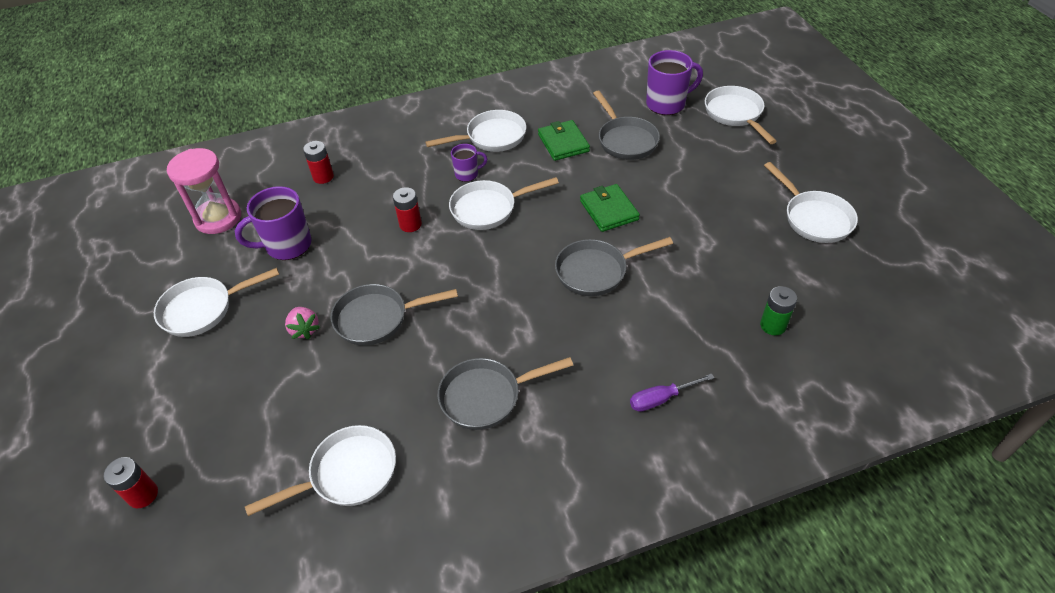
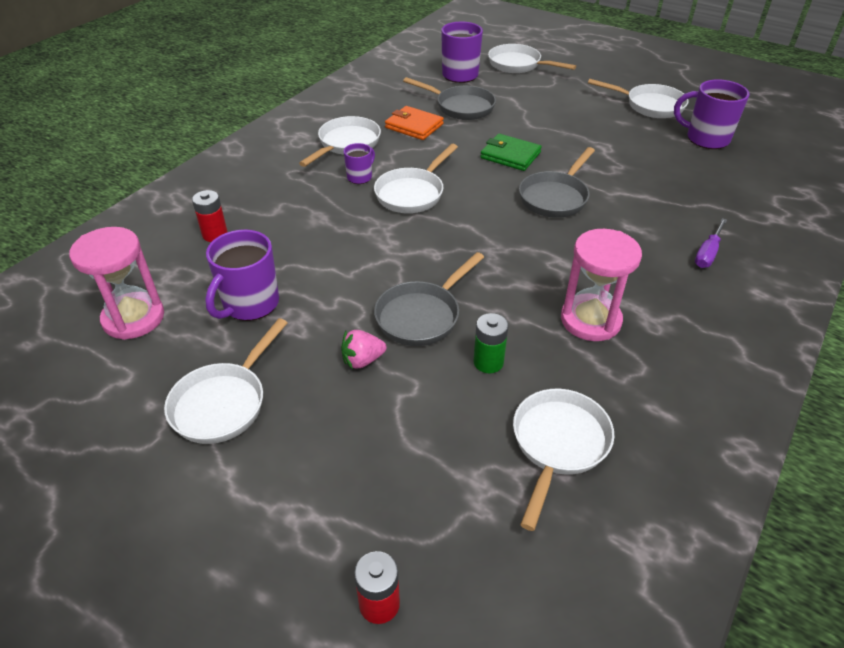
camera: 40 degrees left, 5 degrees down
pink strawberry [285,307,320,339] -> pink strawberry turned 135 degrees clockwise [341,330,386,370]
red battery [393,187,422,232] -> none
grey pan [438,357,573,430] -> pink hourglass [561,229,642,341]
green wallet [538,120,590,161] -> orange wallet [385,106,444,140]
green battery [760,286,797,335] -> green battery moved to [473,313,508,373]
none -> purple mug [674,79,749,149]

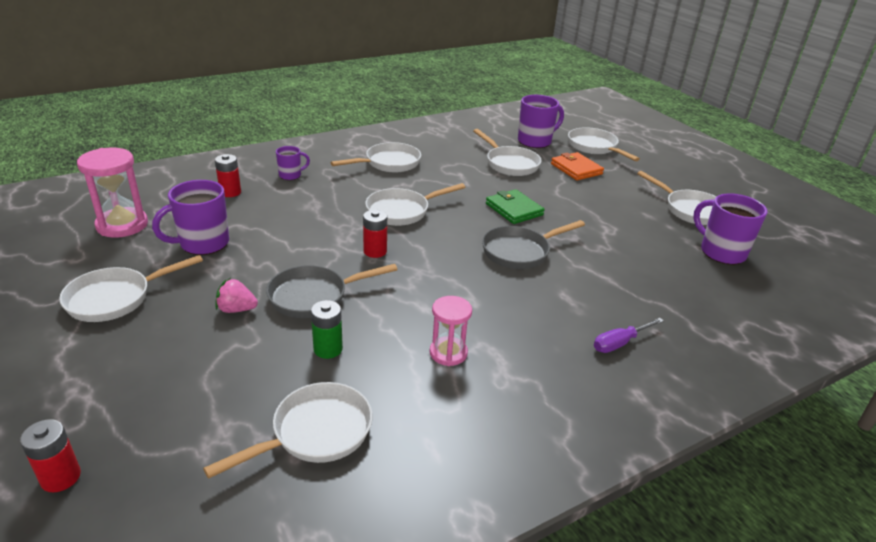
camera: 25 degrees right, 10 degrees down
purple mug [344,143,375,184] -> purple mug moved to [276,146,310,180]
orange wallet [385,106,444,140] -> orange wallet moved to [551,152,604,180]
grey pan [403,77,496,120] -> white pan [473,129,542,176]
pink hourglass [561,229,642,341] -> pink hourglass [430,296,472,366], size x0.64
none -> red battery [363,210,387,258]

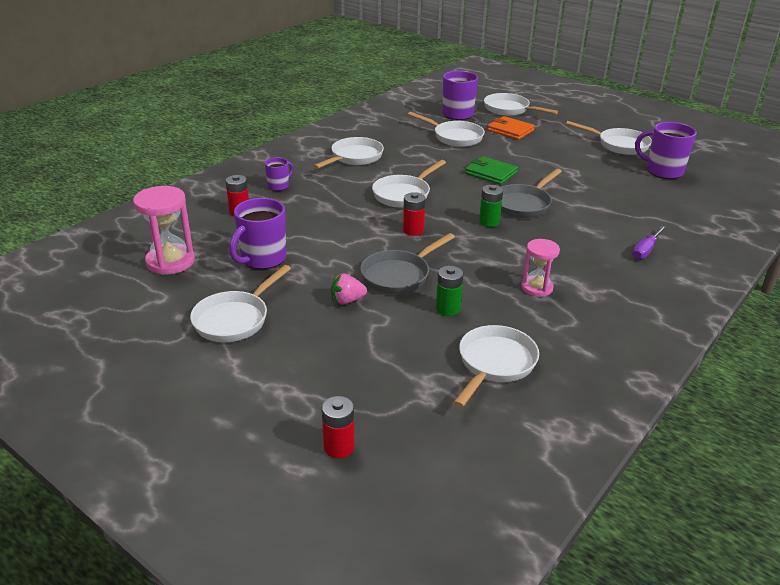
camera: 20 degrees left, 0 degrees up
none -> green battery [479,185,503,227]

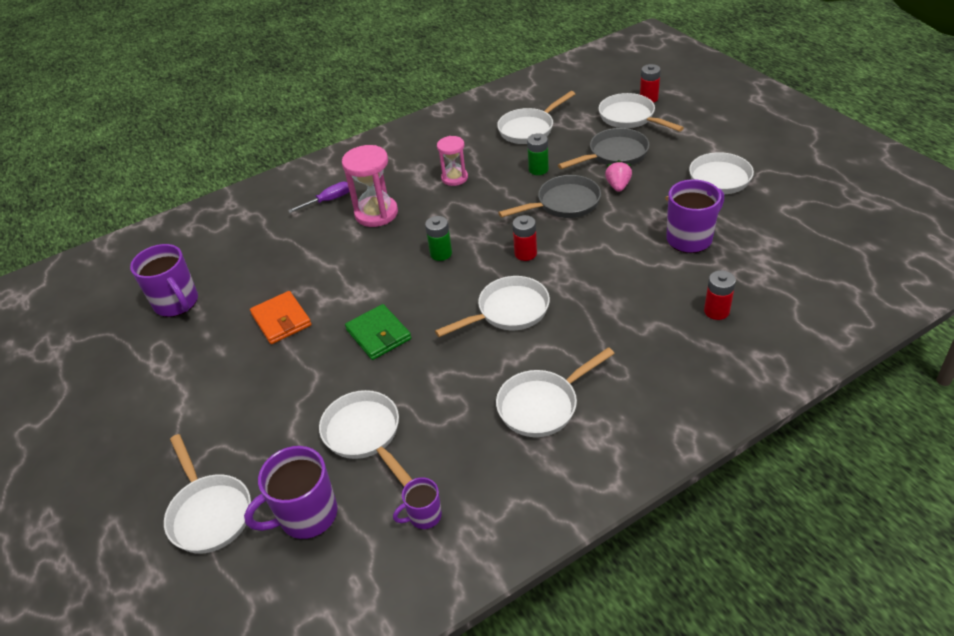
camera: 155 degrees left, 10 degrees up
pink hourglass [133,186,195,275] -> pink hourglass moved to [342,145,398,227]
purple mug [265,157,293,191] -> purple mug moved to [393,477,442,529]
pink strawberry [331,273,367,305] -> pink strawberry turned 90 degrees counterclockwise [605,160,632,192]
orange wallet [487,116,535,140] -> orange wallet moved to [250,291,312,344]
grey pan [501,169,562,218] -> grey pan moved to [558,128,649,169]
white pan [566,121,652,155] -> white pan moved to [599,93,684,132]

